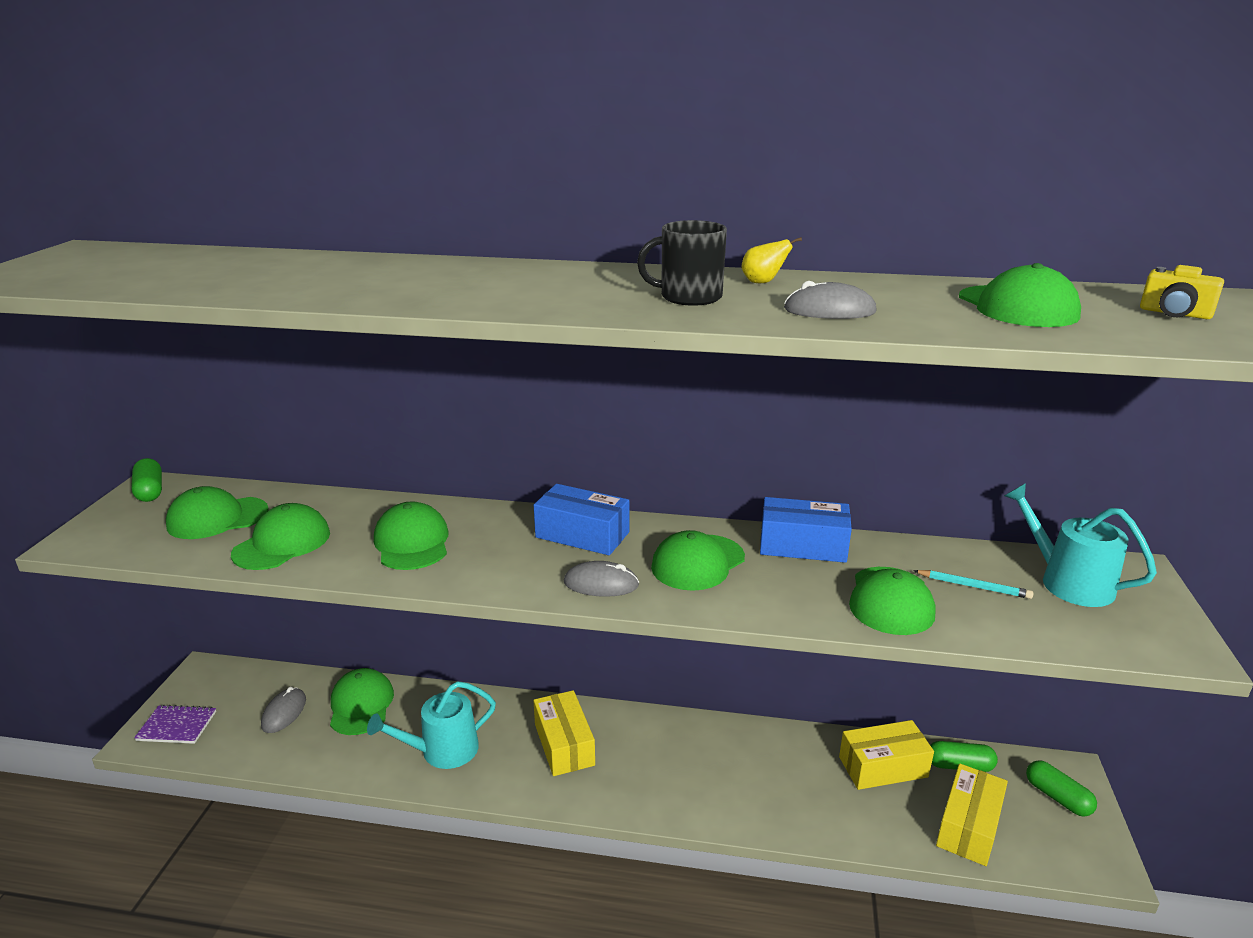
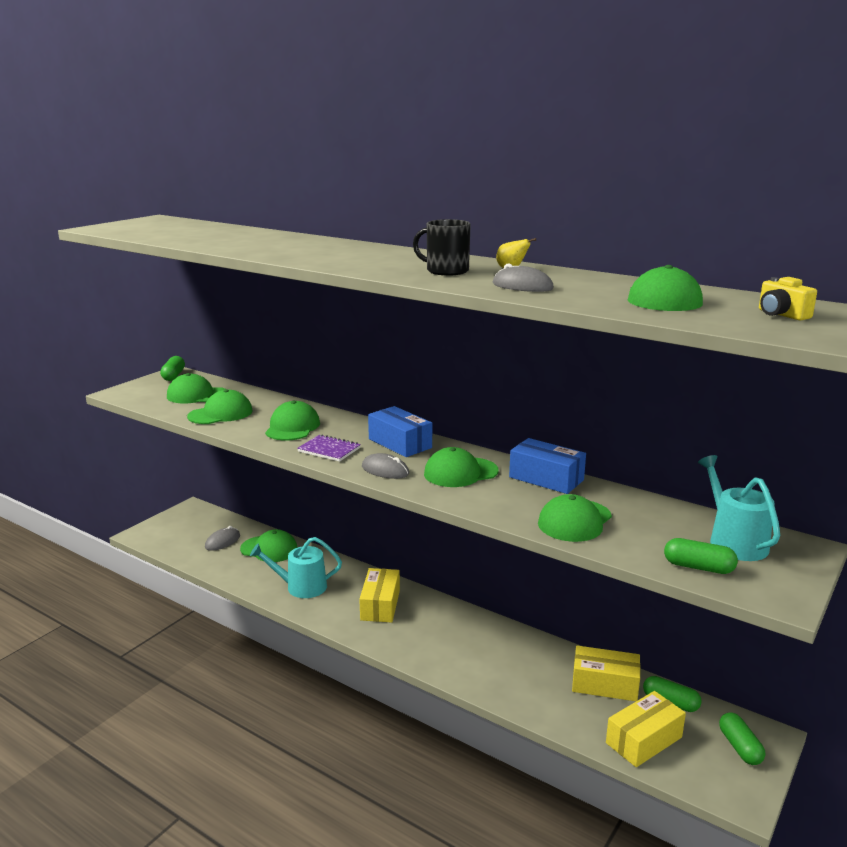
camera: 25 degrees right, 5 degrees down
purple notebook [134,705,216,744] -> purple notebook moved to [297,434,361,462]
green cap [330,668,394,735] -> green cap turned 90 degrees clockwise [240,529,298,562]
turquoise pencil [913,570,1033,599] -> none
none -> green capsule [664,538,738,574]

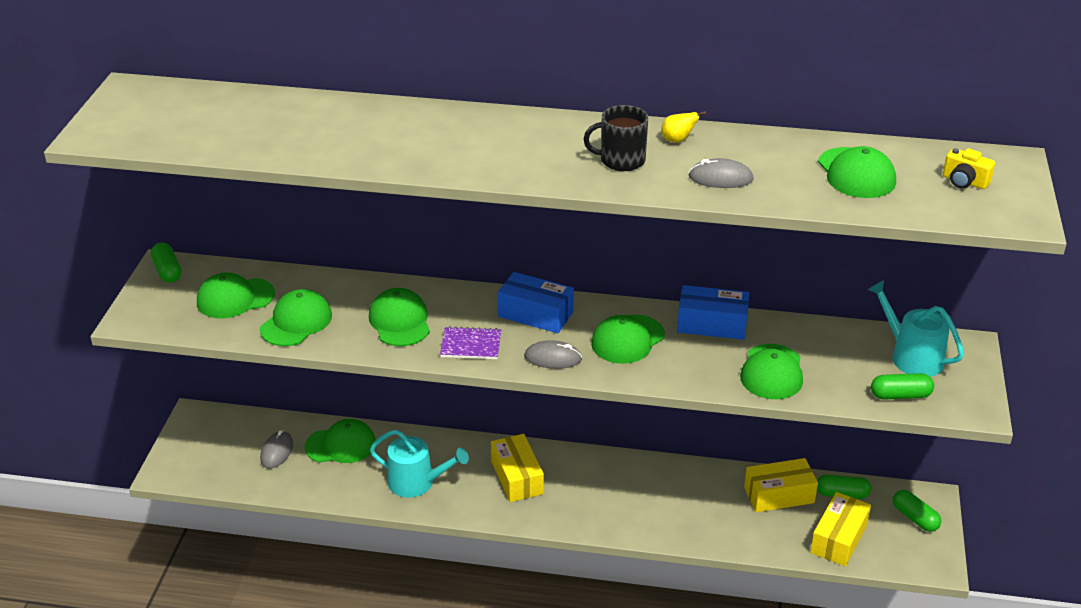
camera: 25 degrees left, 15 degrees up
turquoise watering can [250,537,342,598] -> turquoise watering can turned 135 degrees counterclockwise [370,430,469,497]

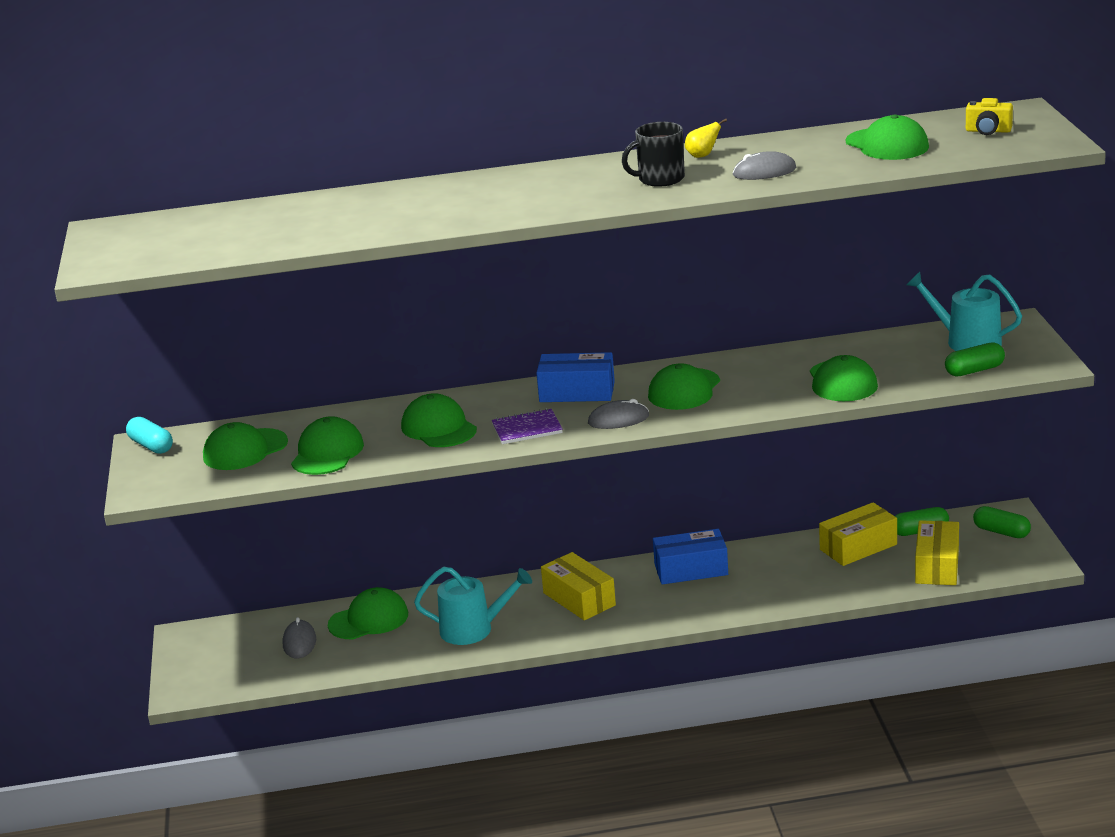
camera: 15 degrees left, 10 degrees down
green capsule [151,243,181,283] -> turquoise capsule [126,417,173,454]
blue box [677,285,749,340] -> blue box moved to [653,529,728,584]

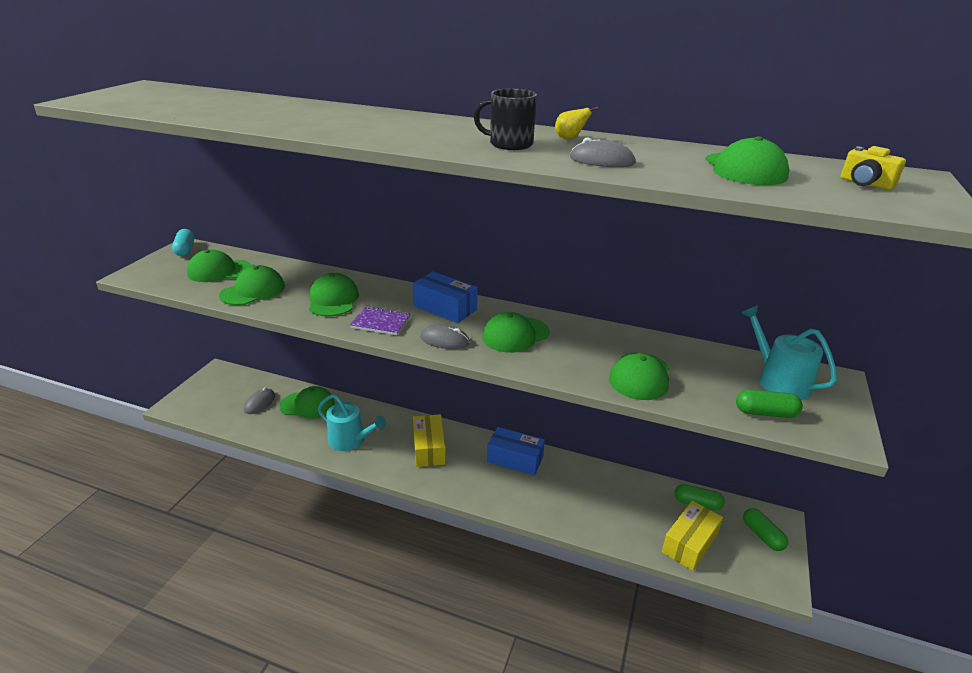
camera: 25 degrees right, 5 degrees up
yellow box [819,502,897,566] -> none

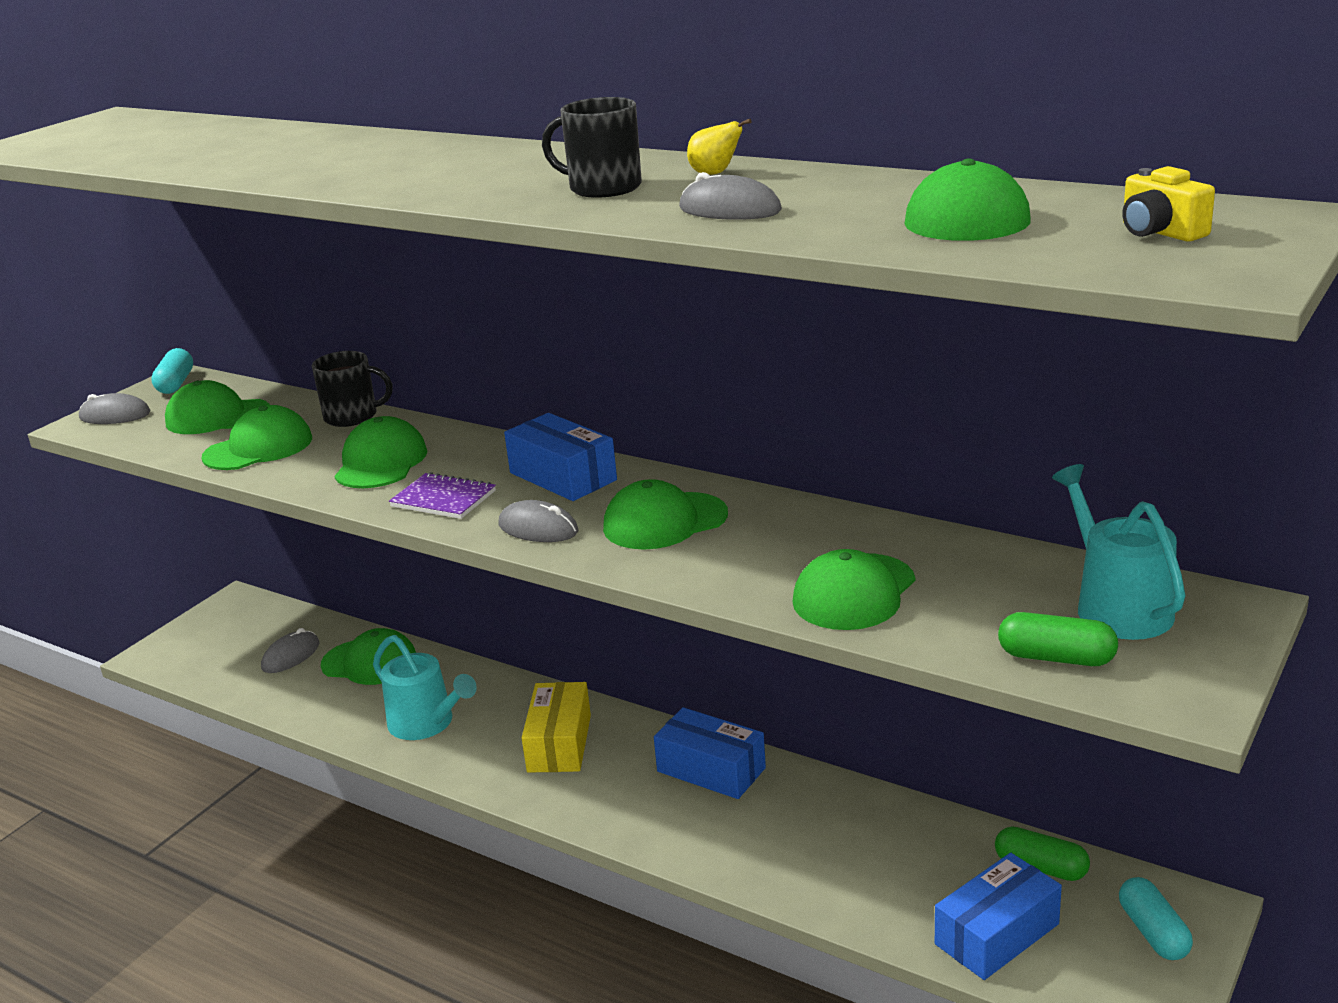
camera: 15 degrees right, 5 degrees down
yellow box [662,501,723,571] -> blue box [935,853,1062,980]
green capsule [743,508,788,551] -> turquoise capsule [1119,877,1193,960]
none -> grey mouse [79,393,151,424]
none -> black mug [312,351,393,427]

